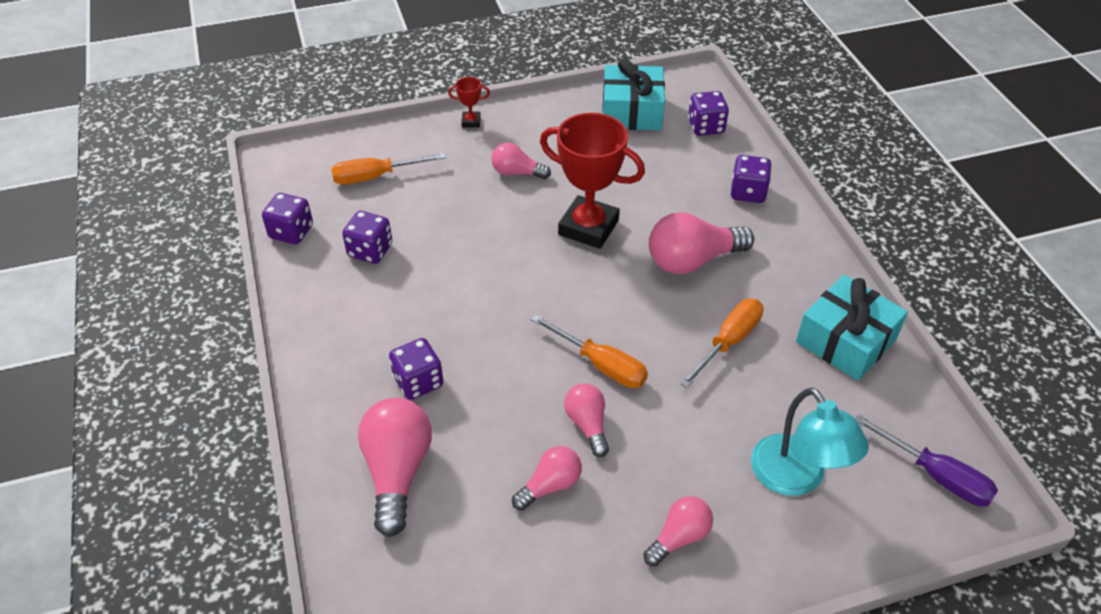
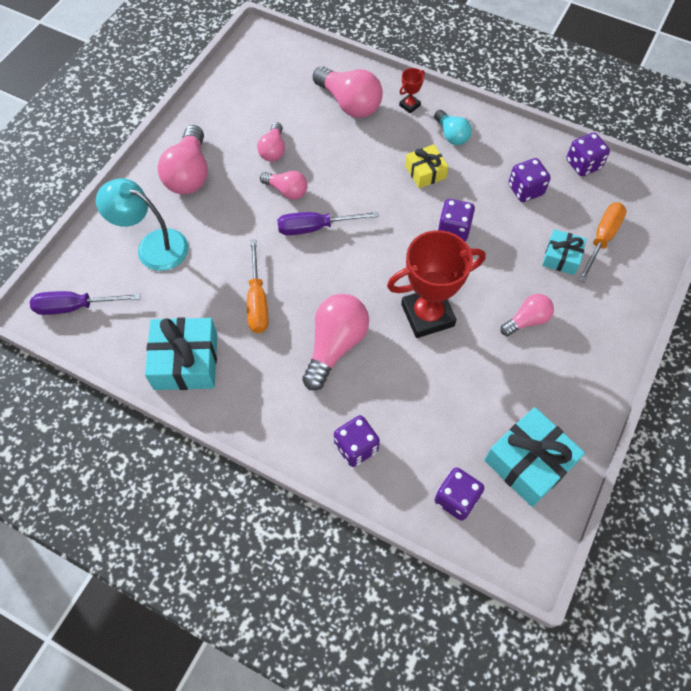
camera: 135 degrees right, 15 degrees up
purple dice [389,338,443,400] -> purple dice moved to [437,199,475,241]
red trophy [448,77,490,127] -> red trophy moved to [399,68,425,113]
orange screwdriver [531,315,648,388] -> purple screwdriver [277,211,379,235]
pink light bulb [643,496,713,566] -> pink light bulb [158,125,208,194], size x1.71
none -> yellow gift [405,144,449,188]
none -> turquoise light bulb [434,110,472,145]
none -> turquoise gift [542,229,587,275]

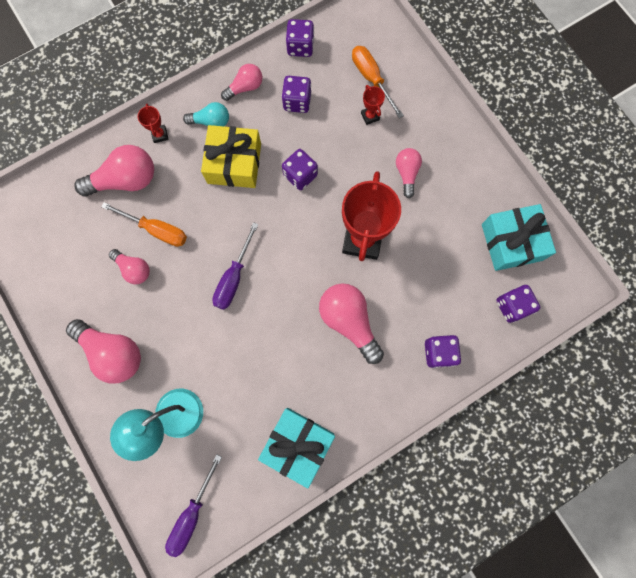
camera: 60 degrees left, 15 degrees up
orange screwdriver [247,239,268,333] -> orange screwdriver moved to [101,202,187,247]
pink light bulb [260,171,308,200] -> pink light bulb moved to [221,64,262,101]
yellow gift [405,144,449,188] -> yellow gift [201,125,261,188], size x1.71
turquoise gift [542,229,587,275] -> red trophy [361,85,385,125]

